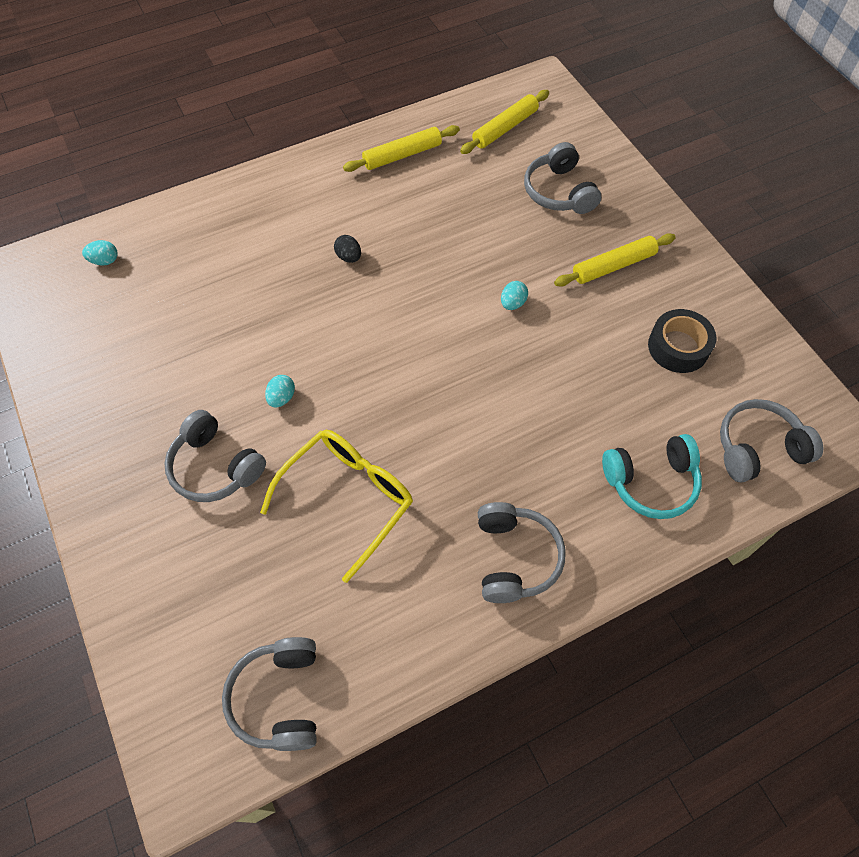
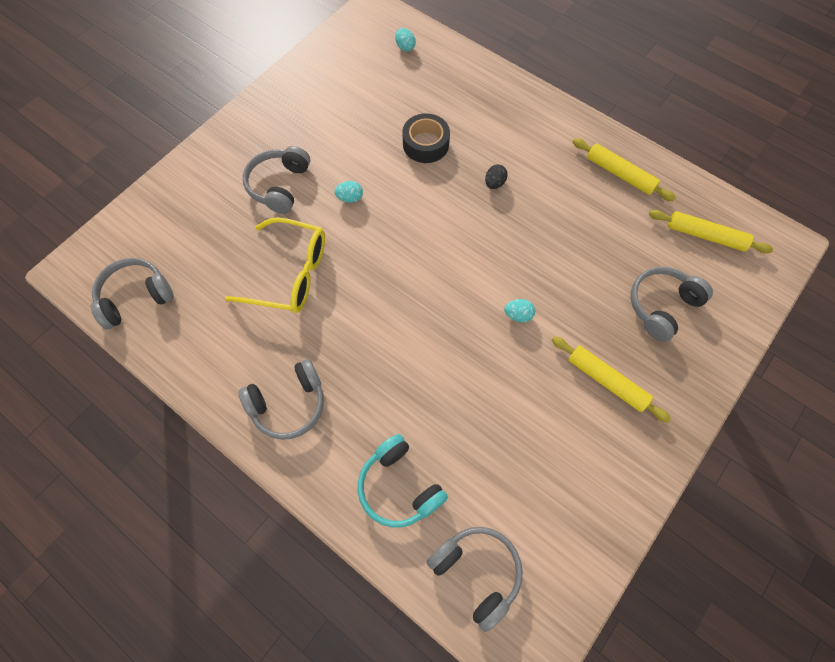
camera: 65 degrees right, 5 degrees up
black tape [648,309,716,373] -> black tape moved to [402,113,450,163]

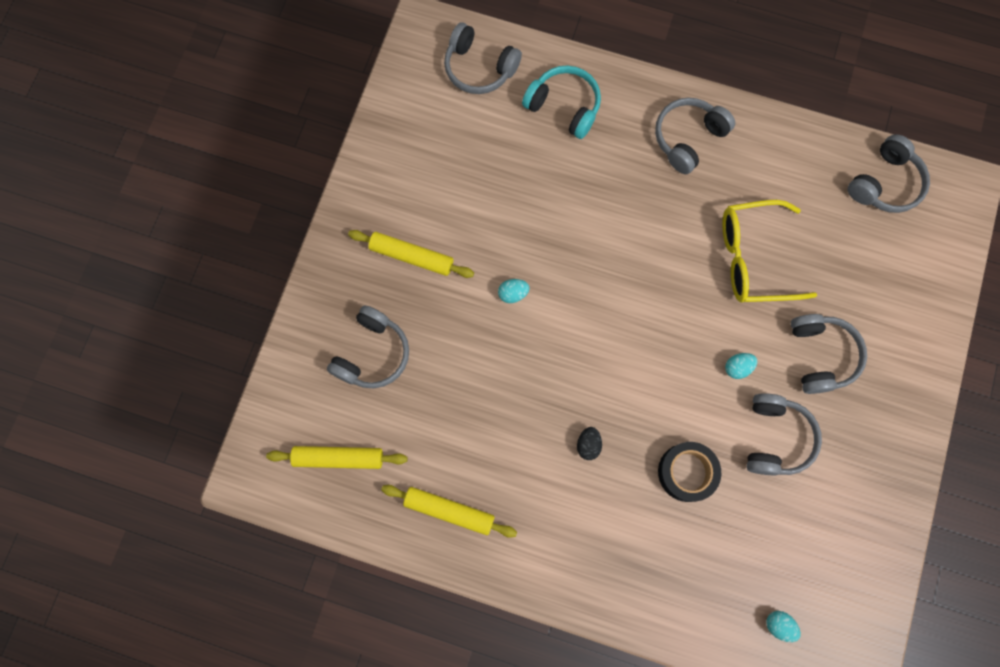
camera: 160 degrees right, 10 degrees up
none -> grey headphones [747,393,822,476]

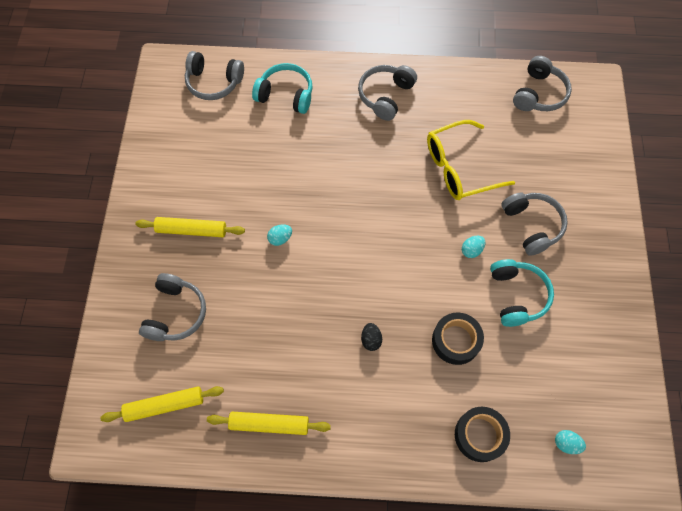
camera: 15 degrees left, 10 degrees down
grey headphones [747,393,822,476] -> turquoise headphones [490,259,554,327]
none -> black tape [455,407,510,462]

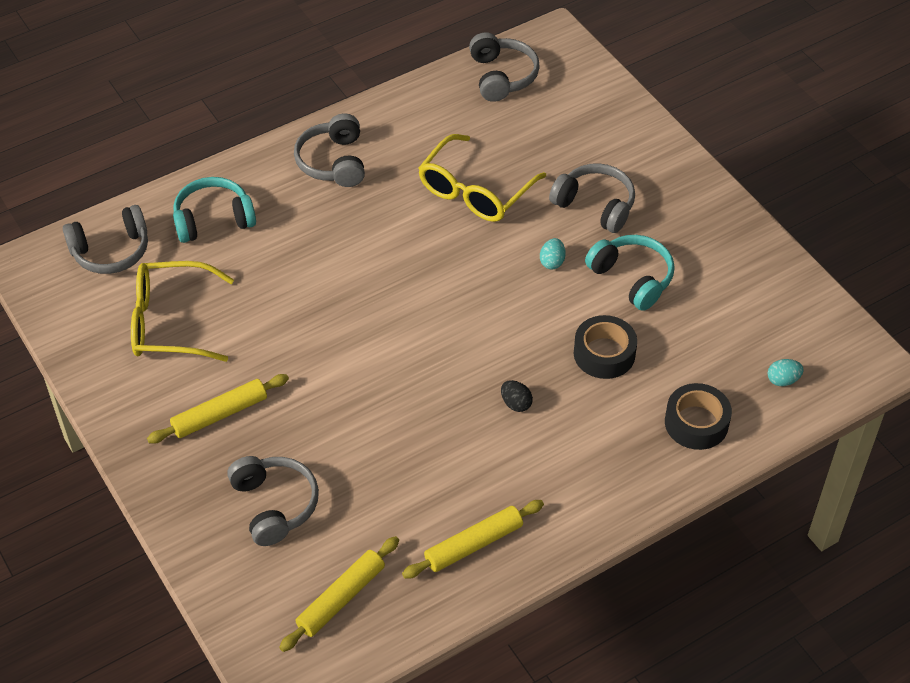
camera: 35 degrees left, 15 degrees down
turquoise egg [267,224,292,246] -> none
none -> yellow glasses [131,261,234,362]

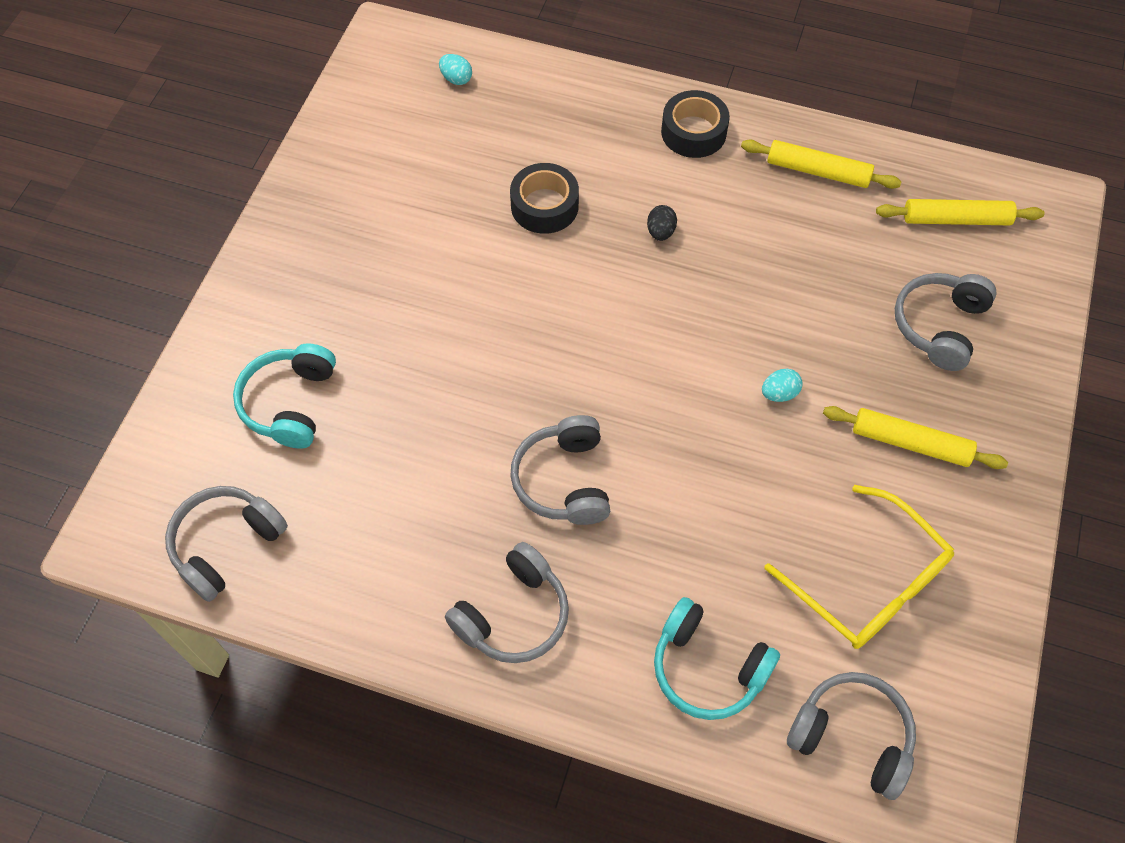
camera: 130 degrees left, 10 degrees up
yellow glasses [418,134,546,222] -> none
turquoise egg [540,238,566,270] -> turquoise egg moved to [762,369,803,402]
grey headphones [549,163,635,233] -> grey headphones moved to [510,415,610,525]
turquoise headphones [585,235,675,311] -> turquoise headphones moved to [233,343,336,449]
black tape [665,383,732,450] -> black tape moved to [661,90,730,158]

